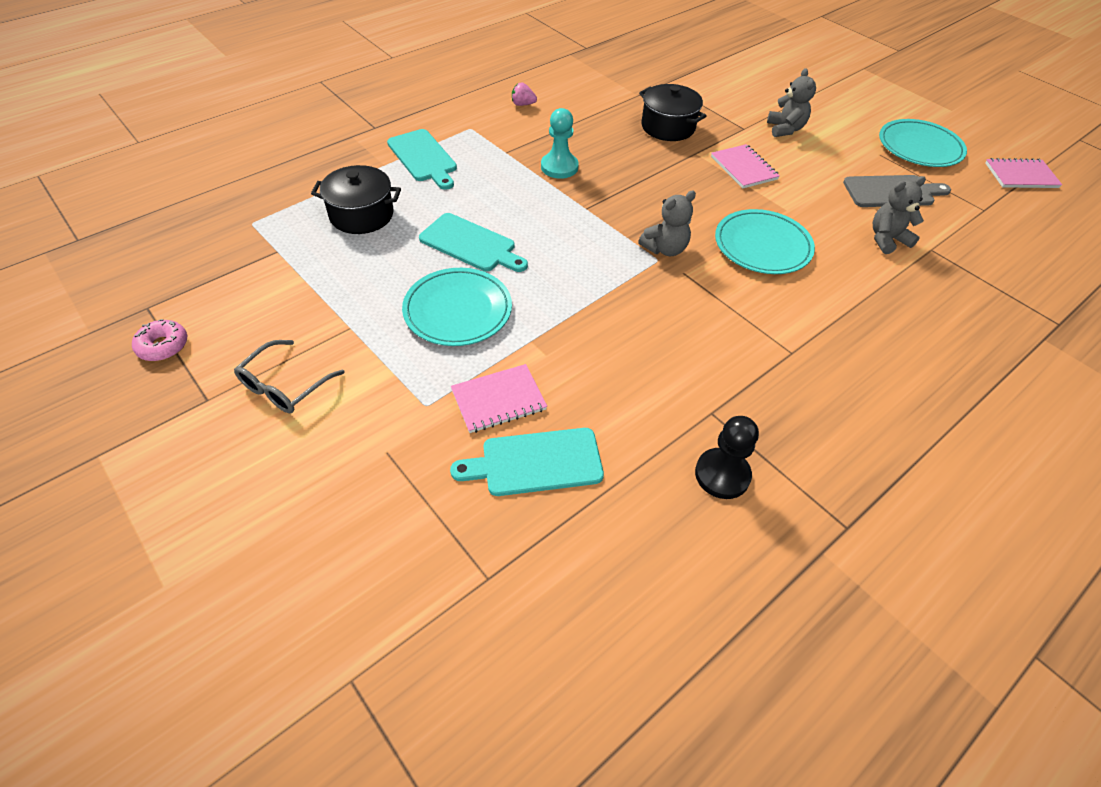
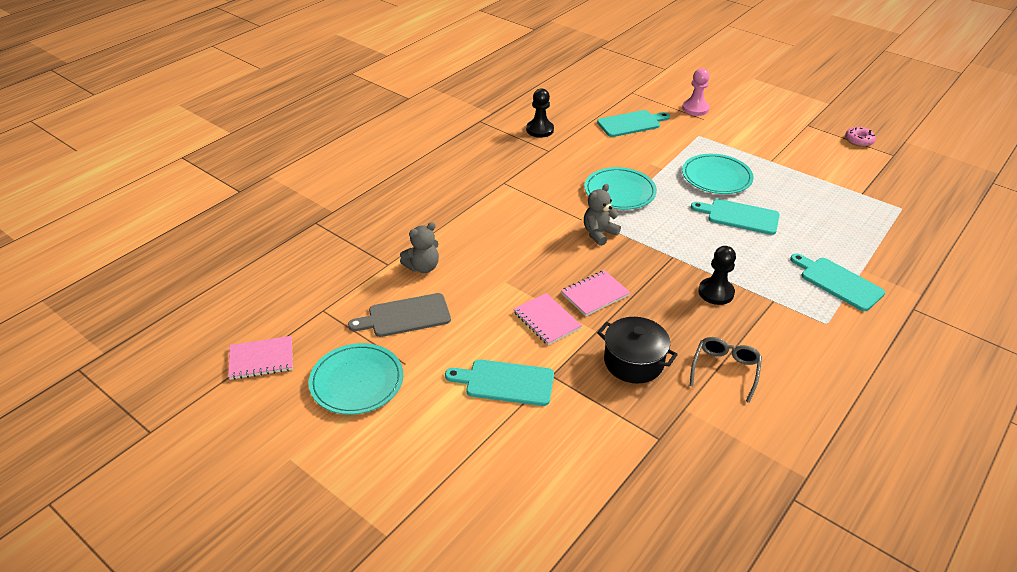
camera: 170 degrees right, 10 degrees down
grey glasses [234,340,345,413] -> grey glasses moved to [690,337,762,403]
black pot [311,165,401,234] -> none
pink notebook [451,364,547,433] -> pink notebook moved to [561,270,630,316]
pink strawberry [512,82,537,106] -> none
turquoise pawn [541,108,579,179] -> black pawn [698,246,736,305]
turquoise plate [715,209,815,274] -> turquoise plate moved to [584,167,657,210]
grey teddy bear [767,68,816,137] -> turquoise cutting board [445,360,554,406]
none -> pink pawn [682,68,710,116]

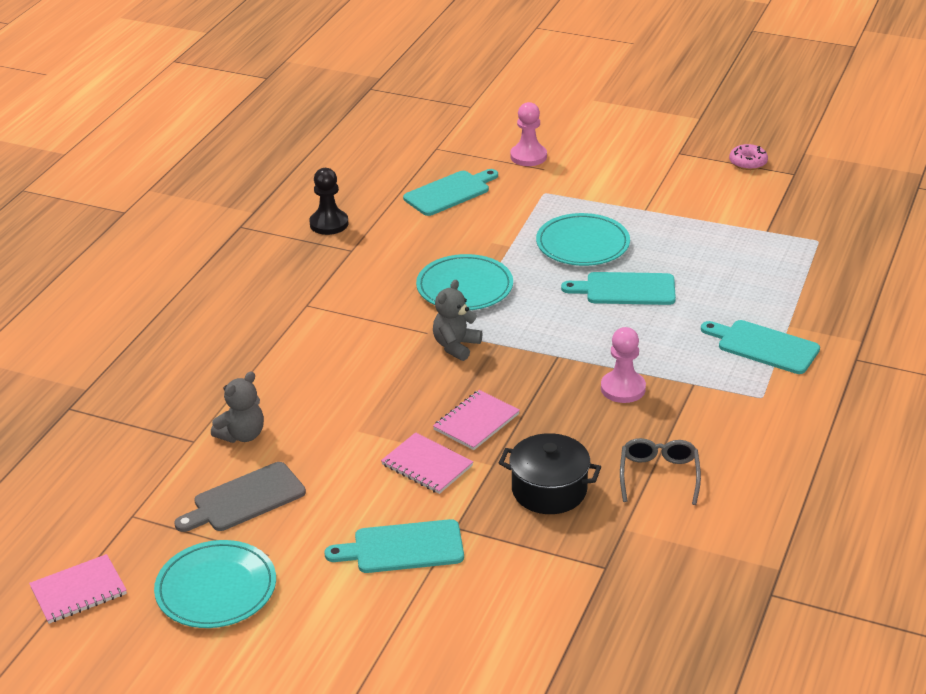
camera: 15 degrees left, 5 degrees down
black pawn [698,246,736,305] -> pink pawn [601,327,646,403]

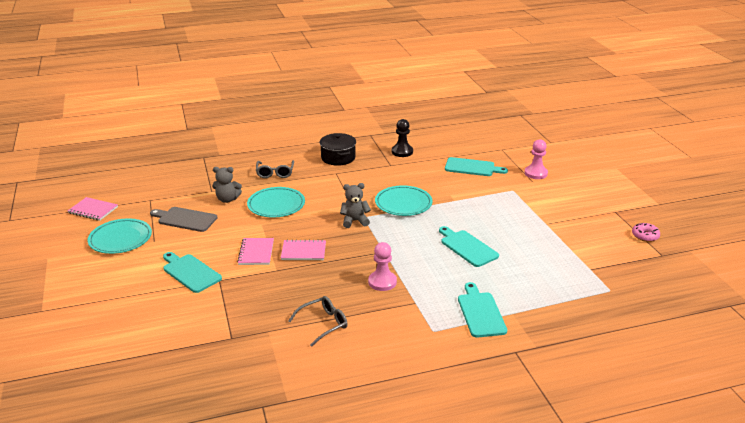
camera: 50 degrees right, 5 degrees down
black pot [499,433,601,514] -> black pot moved to [320,133,356,166]
turquoise plate [536,213,630,266] -> turquoise plate moved to [247,187,305,217]
none -> grey glasses [256,160,294,178]

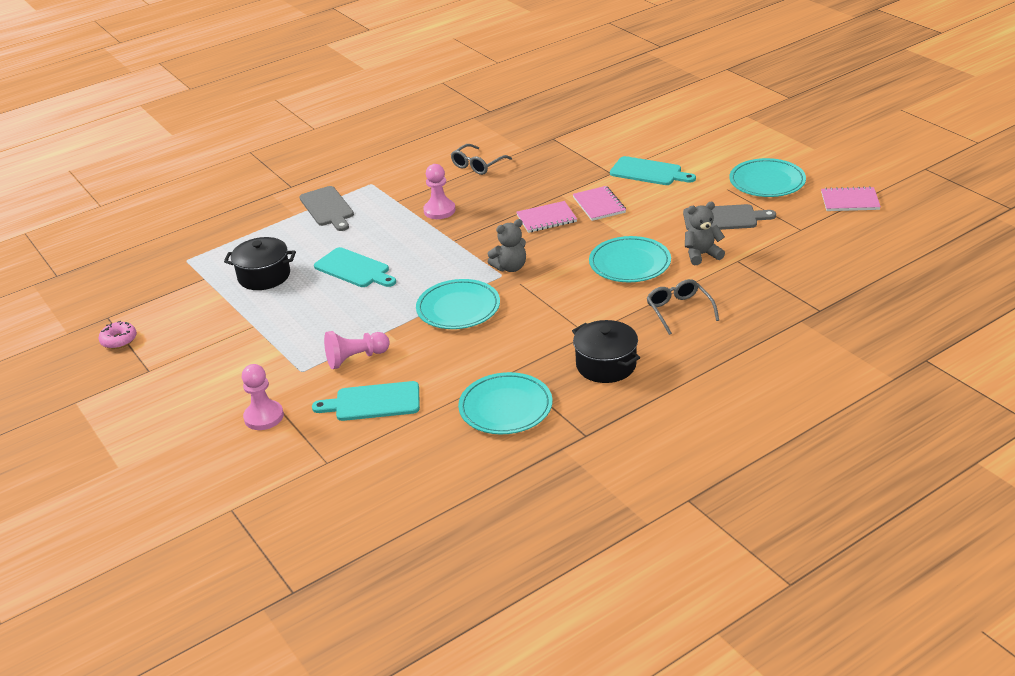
camera: 165 degrees right, 5 degrees up
black pawn [392,119,413,157] -> turquoise plate [458,372,552,434]
turquoise cutting board [458,282,507,338] -> grey cutting board [299,186,354,231]
none -> black pot [224,237,296,290]
none -> pink pawn [324,331,390,369]

